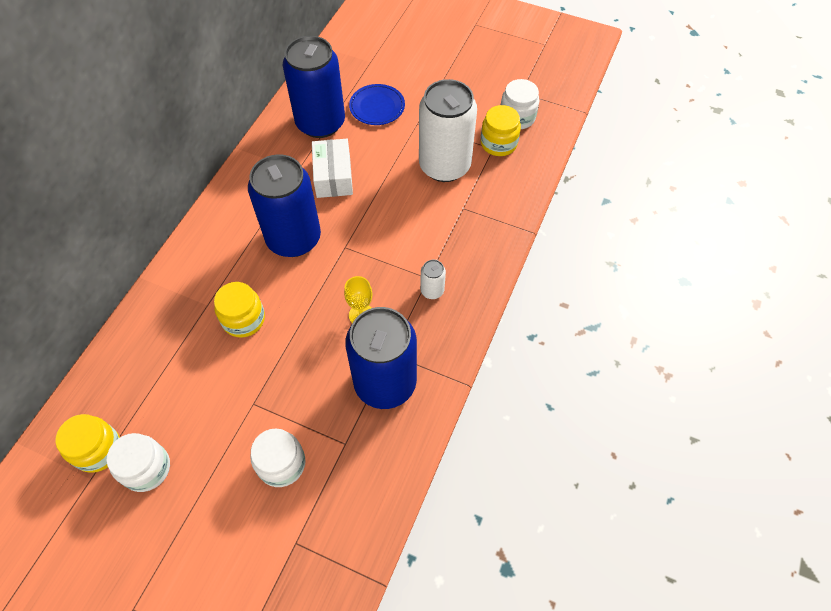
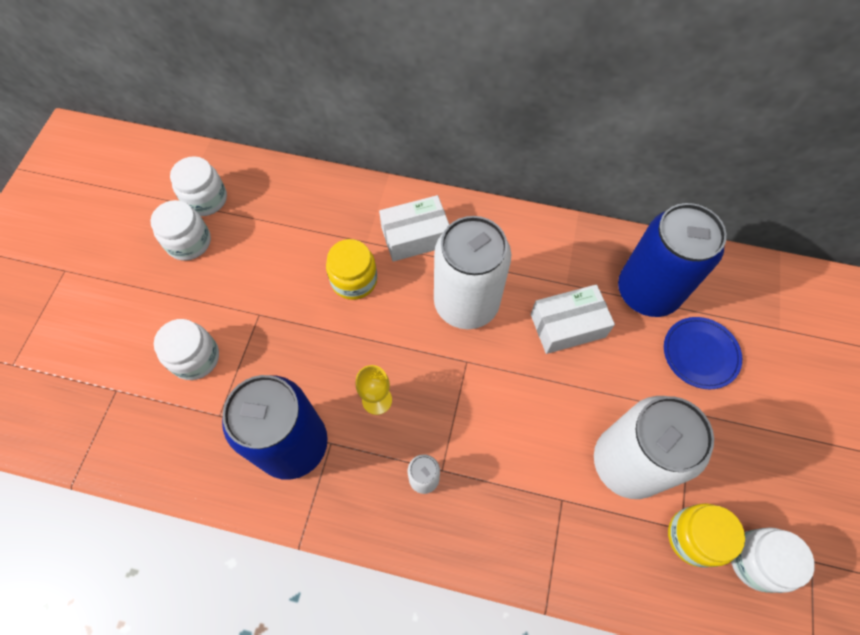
camera: 80 degrees right, 5 degrees up
yellow jar [55,414,120,473] -> white jar [170,156,227,216]
blue can [248,154,321,257] -> white can [434,216,511,329]
none -> white box [379,195,449,262]

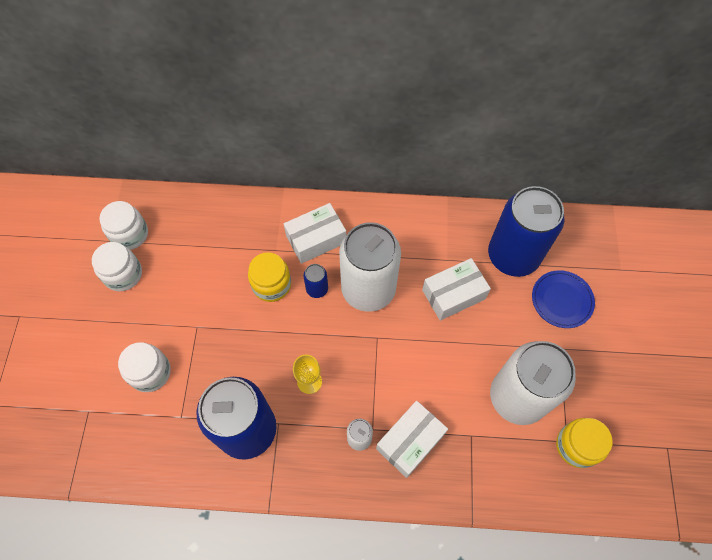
camera: 10 degrees left, 0 degrees up
white jar [731,527,815,593] -> none
none -> blue can [303,264,328,298]
none -> white box [376,401,448,478]

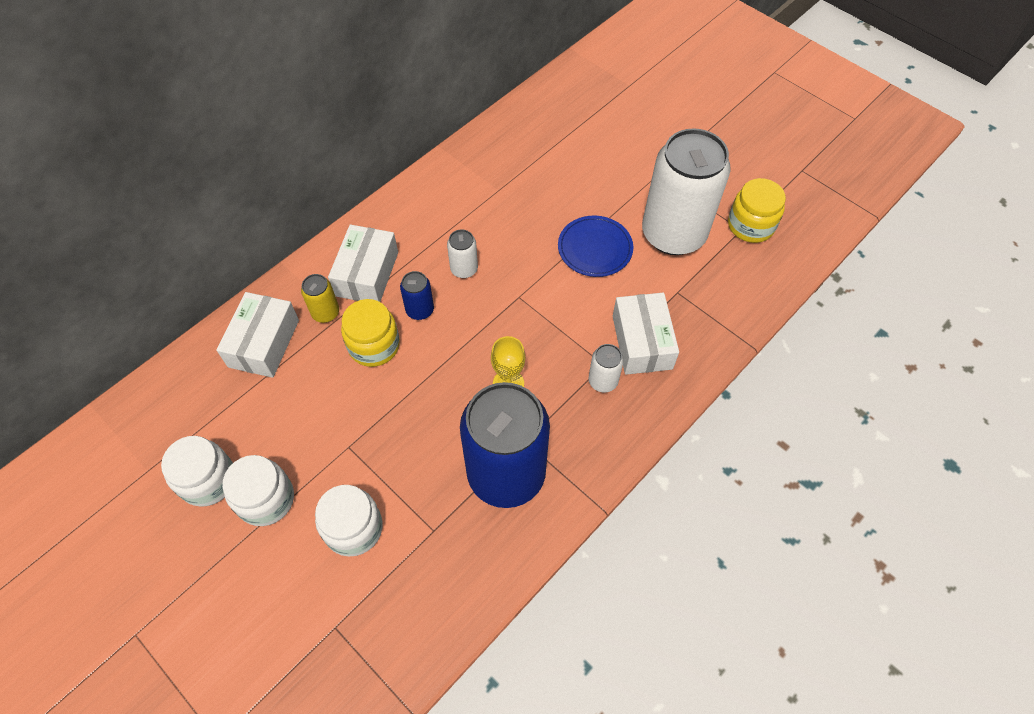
camera: 50 degrees left, 5 degrees down
white jar [99,201,148,250] -> white jar moved to [222,455,294,526]
white can [339,222,401,312] -> white can [447,229,478,278], size x0.41
white box [422,258,491,321] -> white box moved to [216,292,299,378]
blue can [488,186,564,277] -> none
blue plate [532,270,595,328] -> blue plate moved to [558,216,633,277]
none -> yellow can [301,274,339,323]

